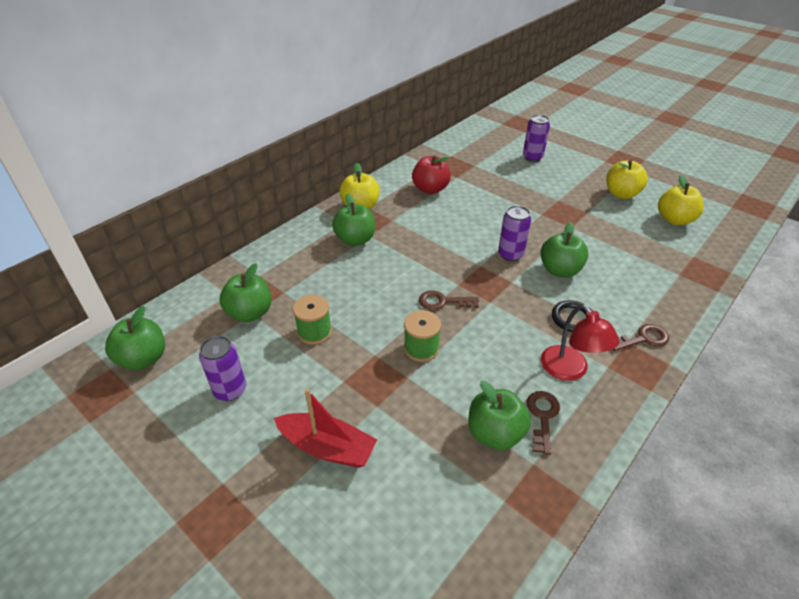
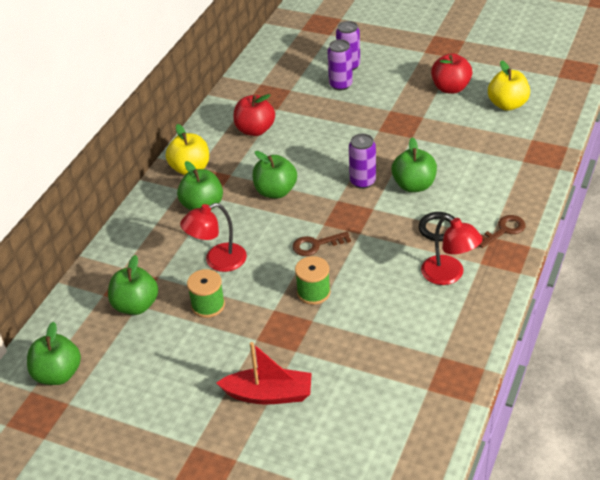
camera: 15 degrees left, 0 degrees up
purple can [199,336,246,401] -> purple can moved to [328,39,353,91]
green apple [468,381,531,450] -> green apple moved to [252,151,297,198]
brown key [527,391,560,455] -> none
yellow apple [606,160,648,199] -> red apple [431,53,472,94]
none -> red lamp [180,203,247,272]

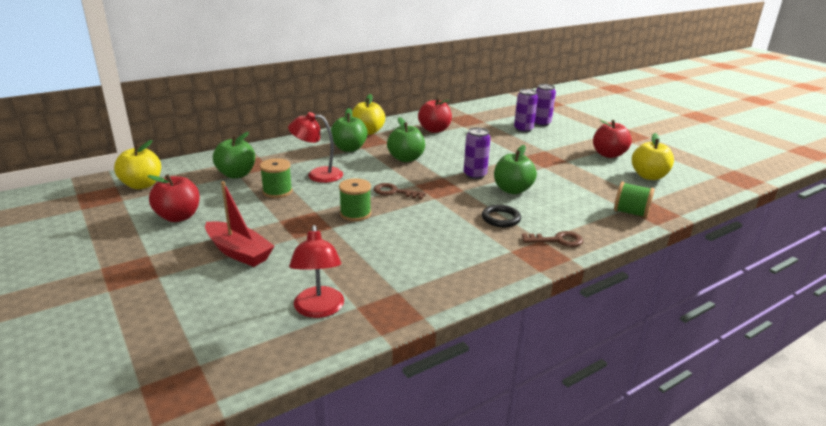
camera: 30 degrees right, 15 degrees down
green apple [27,322,81,385] -> yellow apple [114,140,161,189]
red lamp [421,215,483,285] -> red lamp moved to [289,225,344,318]
none -> red apple [147,174,200,222]
none -> green spool [614,182,655,218]

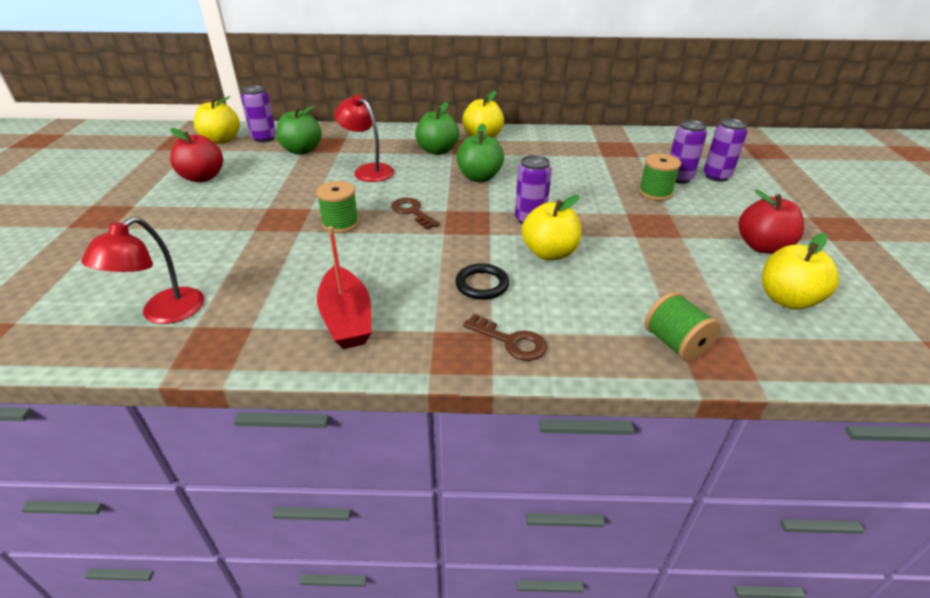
camera: 35 degrees right, 10 degrees up
red boat [205,181,275,267] -> red boat moved to [317,226,372,349]
green spool [260,158,292,198] -> green spool moved to [638,154,681,201]
red apple [418,98,452,133] -> none
green apple [494,145,537,194] -> yellow apple [522,195,581,260]
none -> purple can [241,86,276,143]

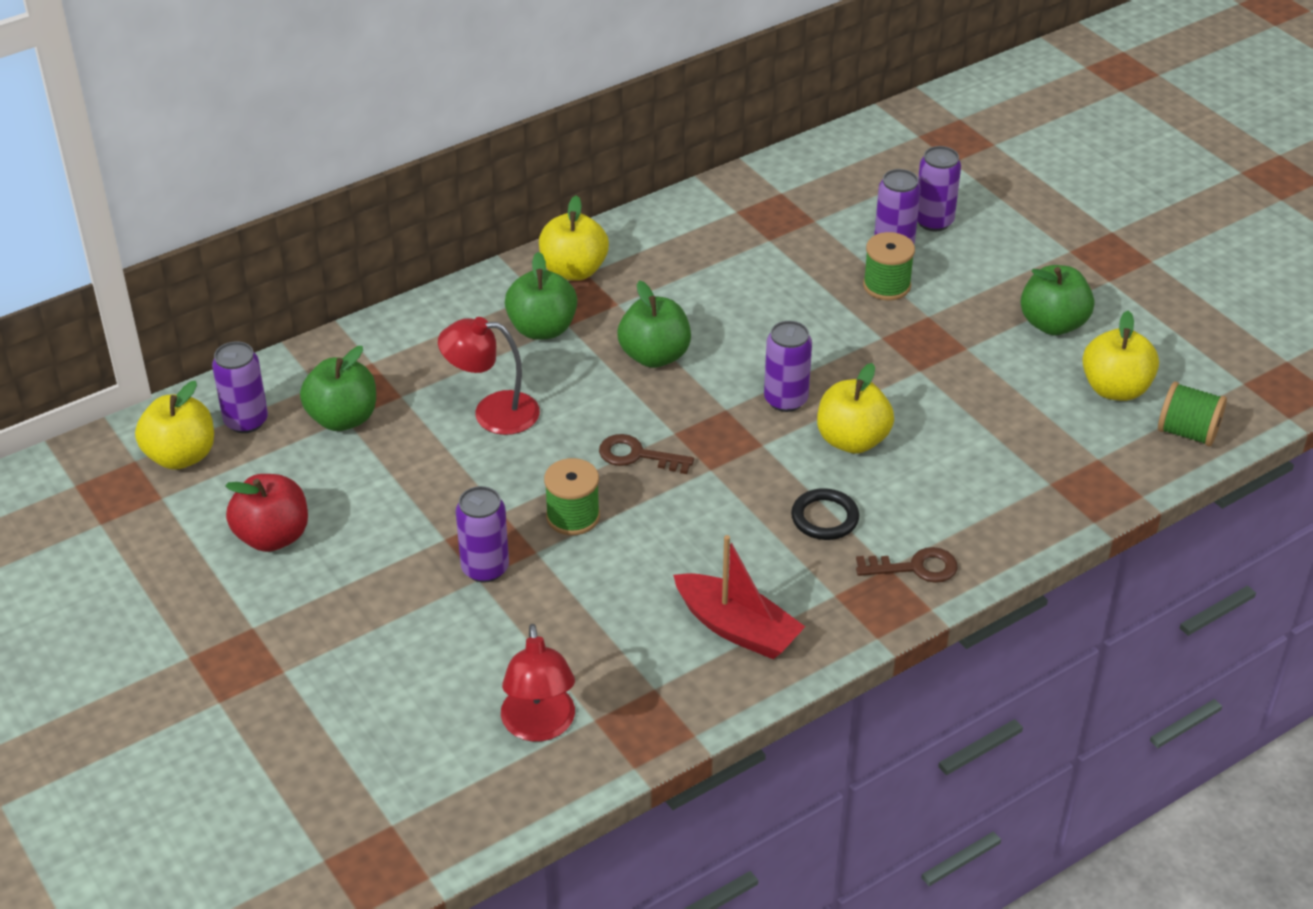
camera: 35 degrees left, 5 degrees up
green spool [645,292,721,362] -> green spool moved to [1158,381,1227,446]
red apple [739,190,804,254] -> green apple [1021,265,1094,335]
none -> purple can [456,486,509,583]

